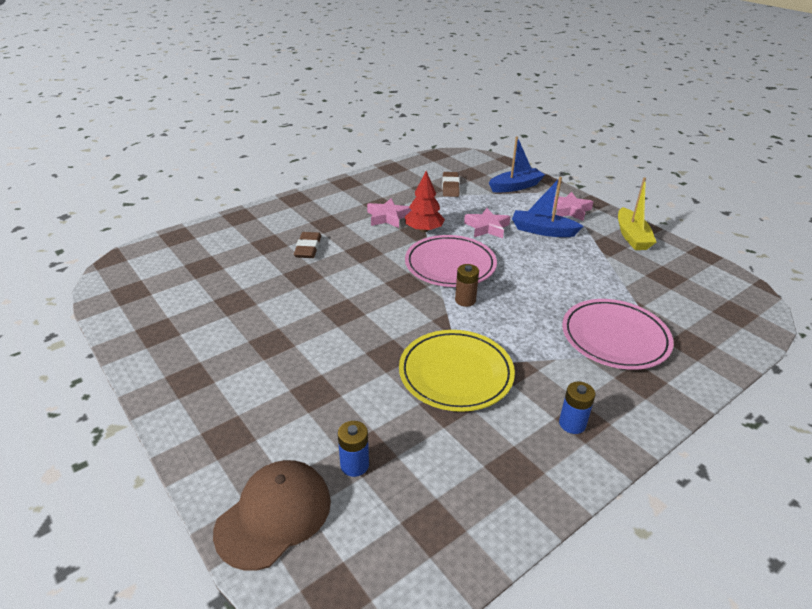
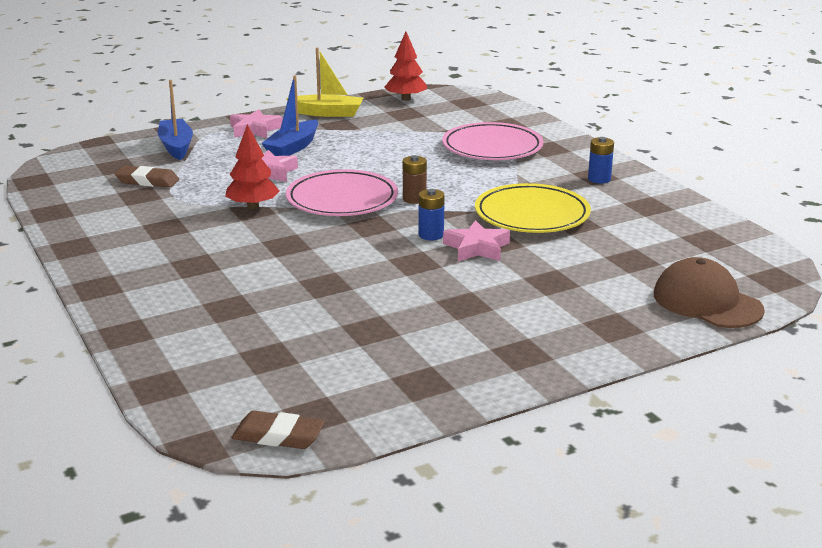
camera: 80 degrees left, 10 degrees down
brown eraser [294,232,321,258] -> brown eraser moved to [231,411,325,449]
blue battery [338,421,369,477] -> blue battery moved to [418,189,445,240]
pink star [367,198,411,228] -> pink star moved to [443,220,510,261]
none -> red tree [384,32,427,101]

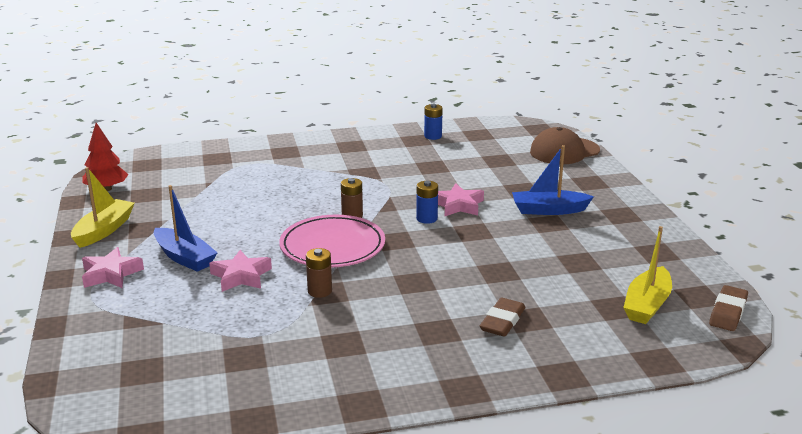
camera: 75 degrees left, 0 degrees up
brown eraser [115,166,179,187] -> brown eraser moved to [480,298,525,337]
blue boat [158,80,193,160] -> blue boat moved to [512,145,594,215]
red tree [225,124,280,209] -> brown battery [306,248,332,298]
pink plate [442,122,543,160] -> none
yellow plate [475,183,591,233] -> none
blue battery [588,137,614,184] -> blue battery moved to [424,104,443,140]
none -> yellow boat [623,226,672,324]

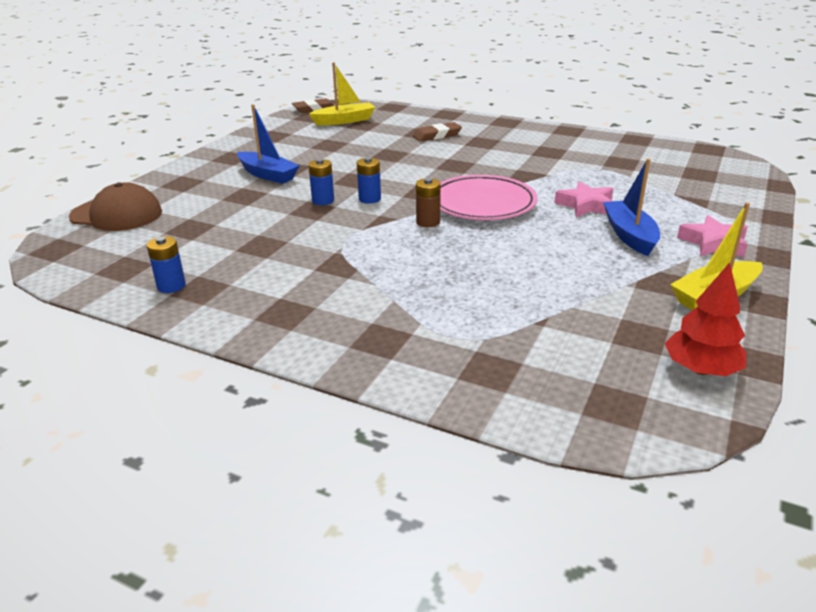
camera: 140 degrees left, 5 degrees up
brown battery [306,248,332,298] -> none
pink star [438,183,484,216] -> blue battery [308,159,334,205]

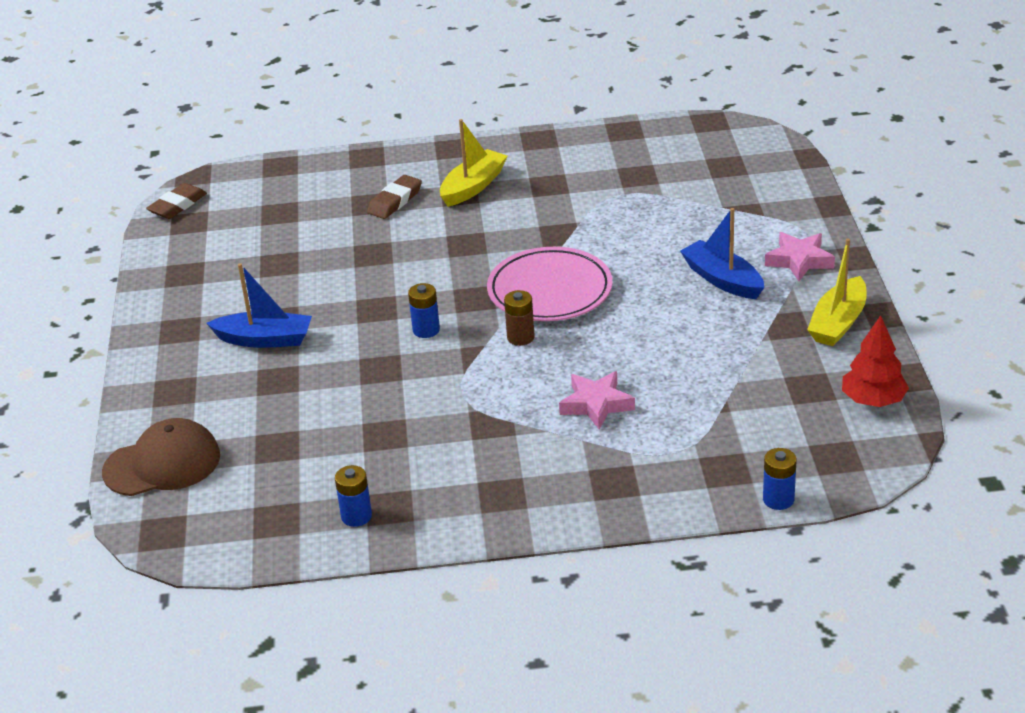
camera: 30 degrees left, 5 degrees up
blue battery [308,159,334,205] -> blue battery moved to [763,448,797,510]
yellow boat [309,62,375,125] -> yellow boat moved to [440,119,508,207]
pink star [555,181,613,217] -> pink star moved to [559,371,635,430]

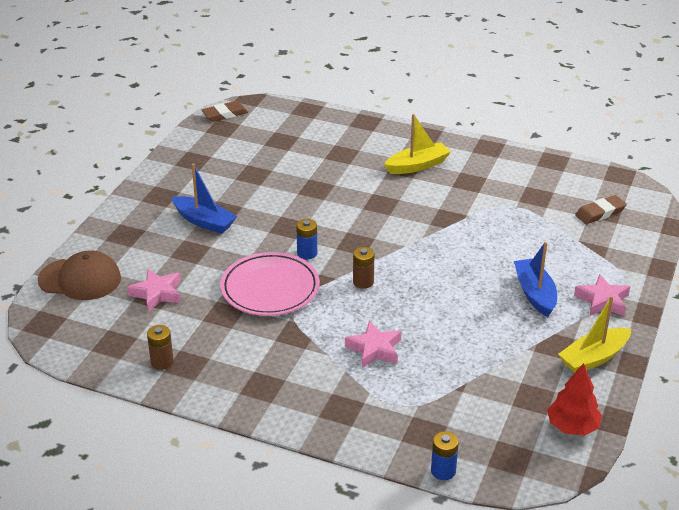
camera: 25 degrees right, 0 degrees up
blue battery [335,465,372,527] -> brown battery [147,325,174,370]
brown eraser [367,175,422,219] -> brown eraser moved to [575,195,627,224]
pink plate [487,247,613,321] -> pink plate moved to [220,252,320,316]
none -> pink star [127,269,181,312]

